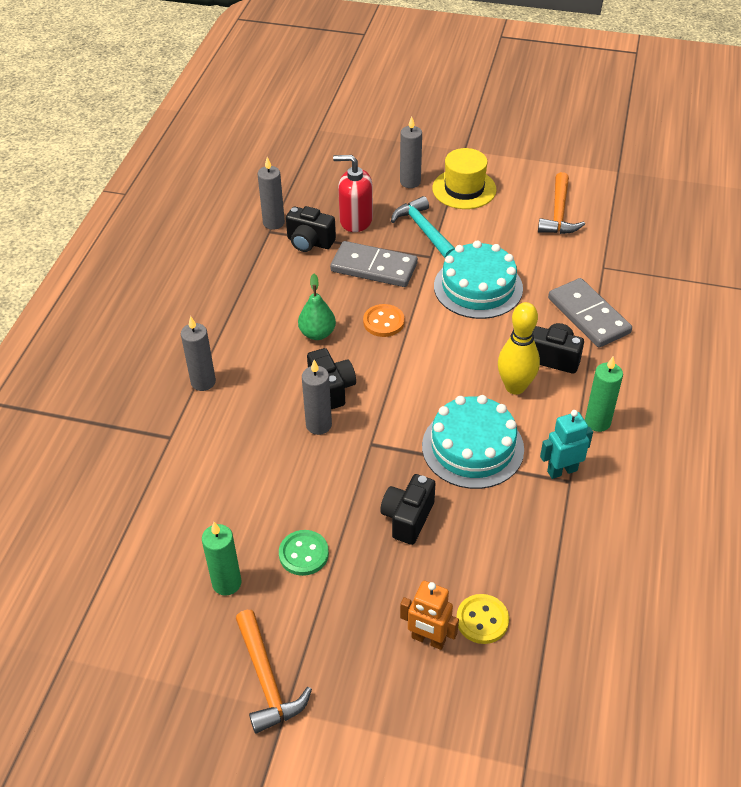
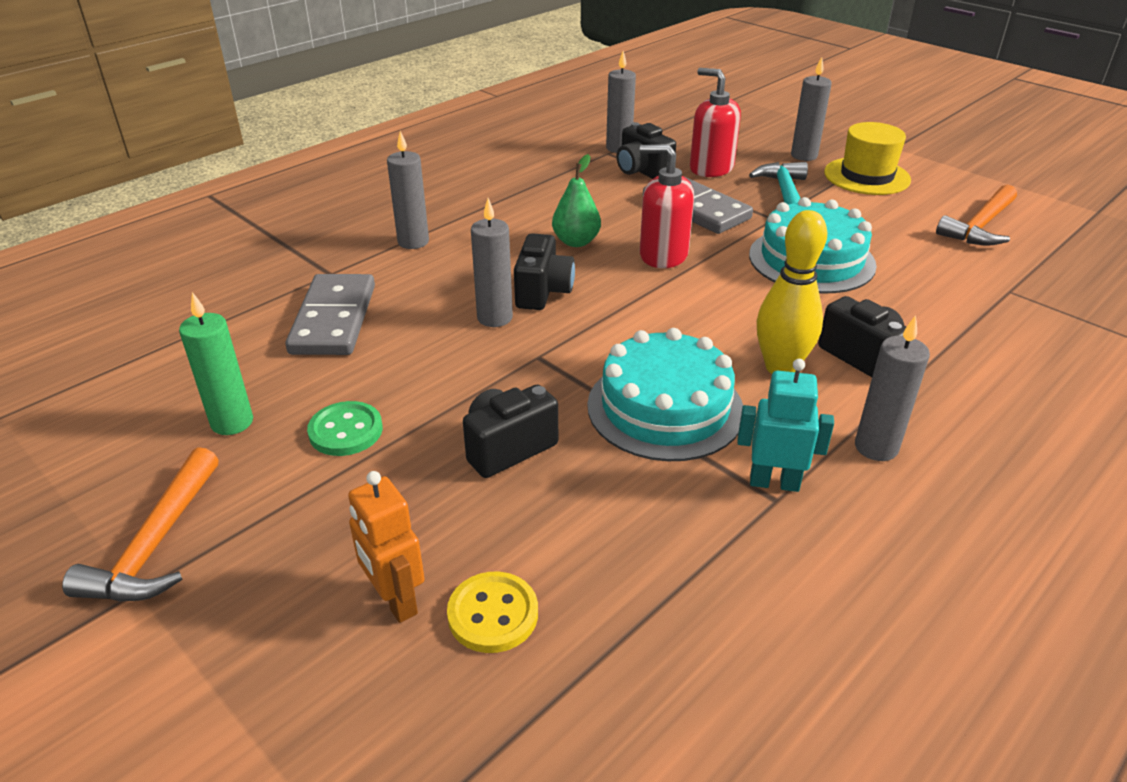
camera: 30 degrees right, 10 degrees down
orange button [363,304,405,337] -> red soap dispenser [640,144,694,268]
grey domino [548,278,632,347] -> grey domino moved to [285,274,375,355]
green candle [585,357,623,432] -> grey candle [855,315,930,461]

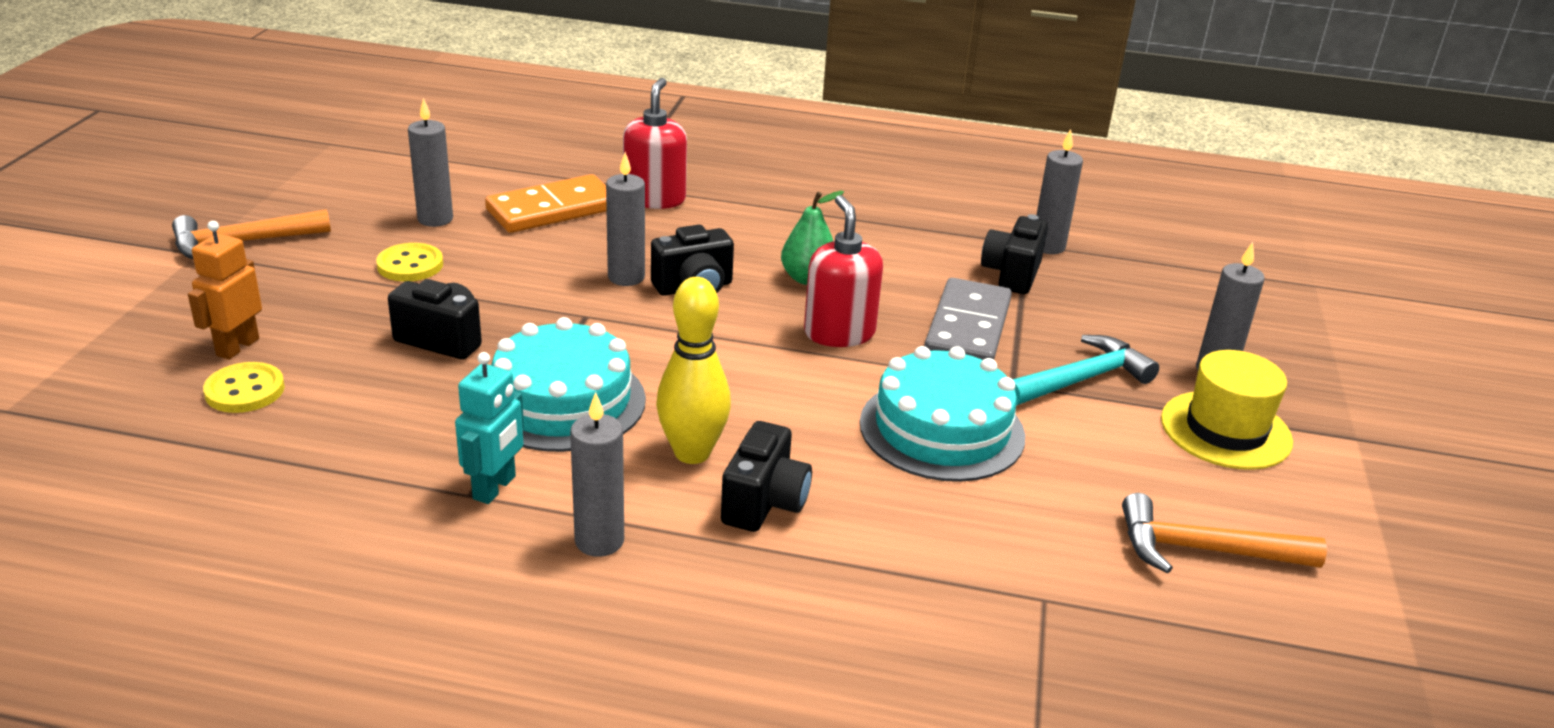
camera: 55 degrees right, 5 degrees down
green candle [179,292,253,435] -> none
grey domino [285,274,375,355] -> orange domino [485,174,607,233]
green button [307,401,383,456] -> yellow button [376,243,443,282]
grey candle [387,131,429,249] -> grey candle moved to [408,98,453,227]
red soap dispenser [690,68,741,177] -> red soap dispenser moved to [623,78,687,209]
turquoise robot [737,359,834,492] -> turquoise robot turned 45 degrees clockwise [455,352,524,504]

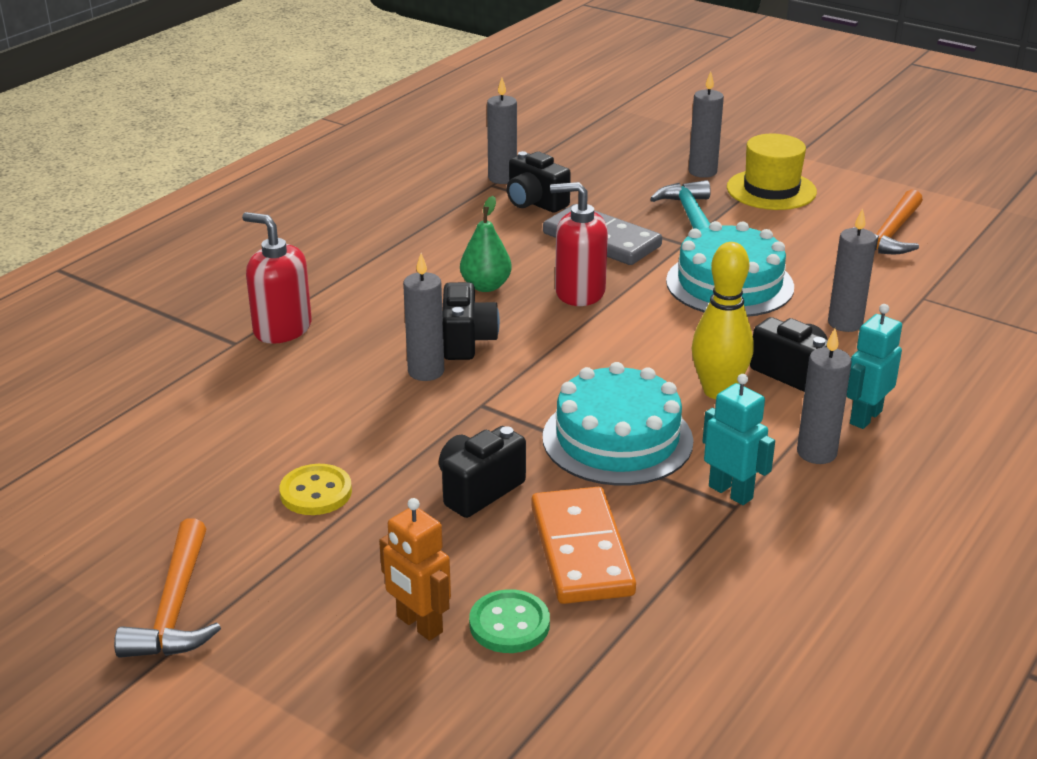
camera: 65 degrees left, 0 degrees up
yellow button [203,362,285,413] -> green button [469,589,550,653]
grey candle [408,98,453,227] -> grey candle moved to [828,208,877,332]
orange domino [485,174,607,233] -> orange domino moved to [531,487,636,604]
none -> turquoise robot [847,304,902,429]

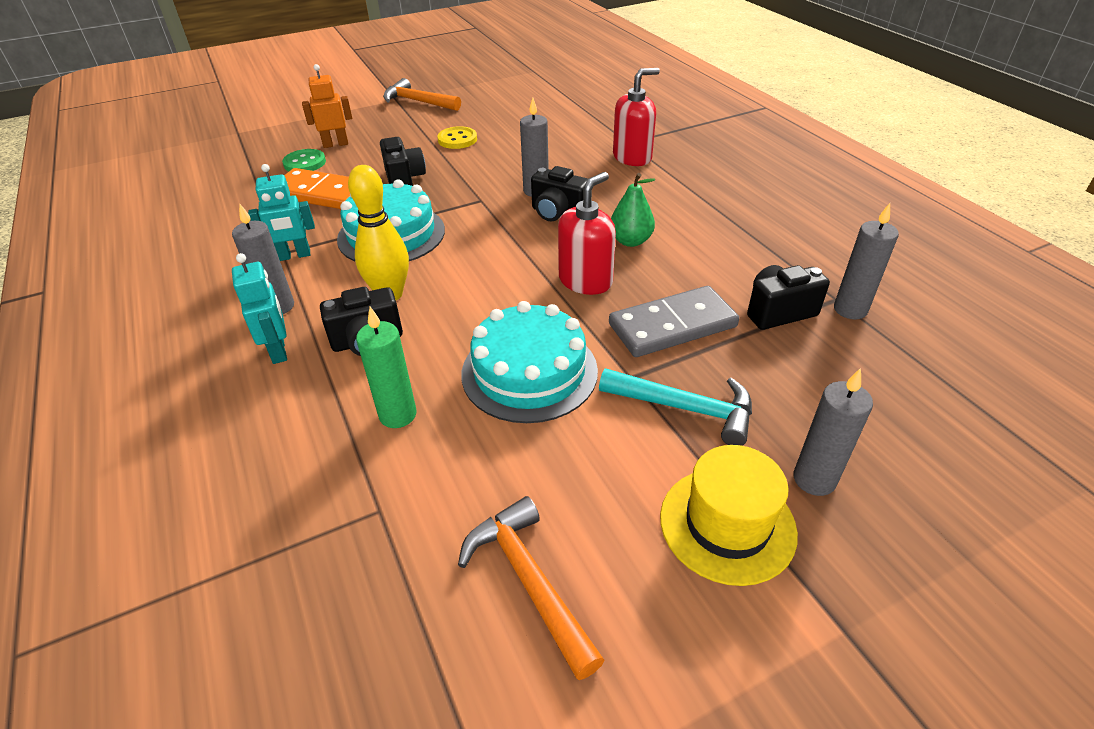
camera: 120 degrees right, 10 degrees up
grey candle [828,208,877,332] -> green candle [356,307,417,428]

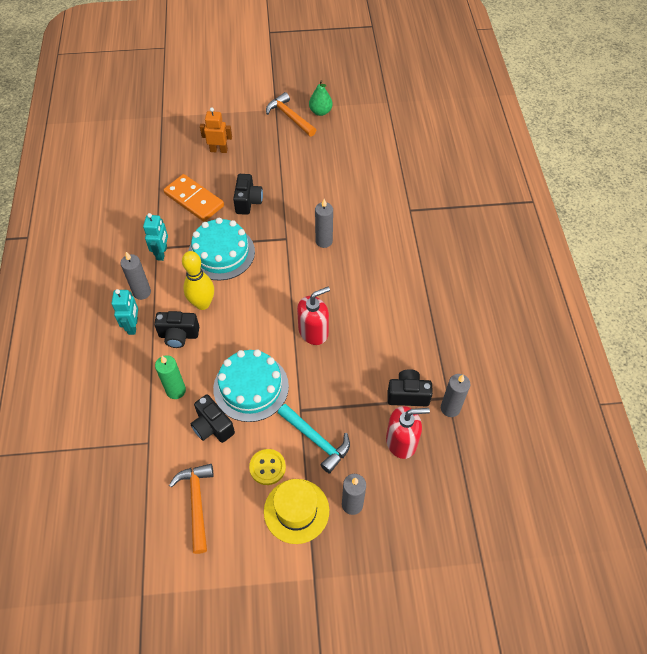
camera: 20 degrees right, 15 degrees up
turquoise robot [248,164,315,261] -> turquoise robot turned 90 degrees counterclockwise [143,213,168,261]
green button [282,149,326,171] -> none
yellow button [437,126,477,149] -> yellow button moved to [249,449,286,485]
black camera [531,166,588,221] -> black camera moved to [191,394,235,443]
grey domino [609,286,739,357] -> none
green pear [611,173,655,247] -> green pear moved to [309,80,332,116]
red soap dispenser [613,68,660,166] -> red soap dispenser moved to [386,406,430,459]

